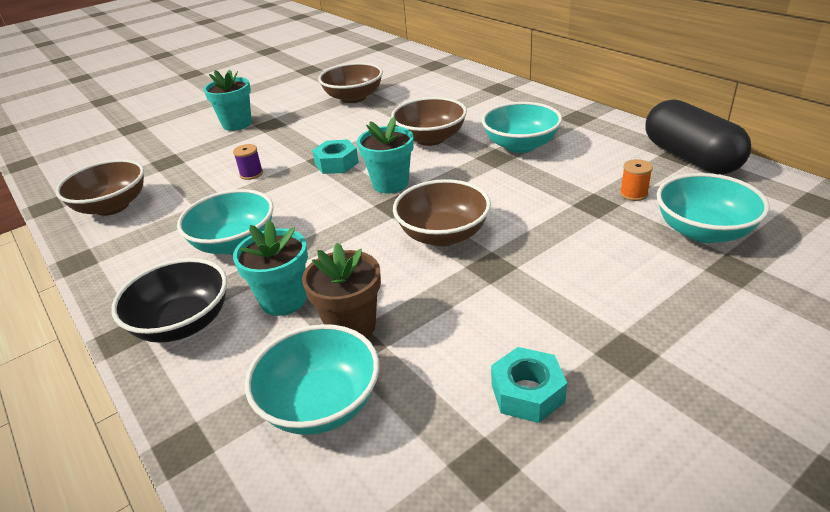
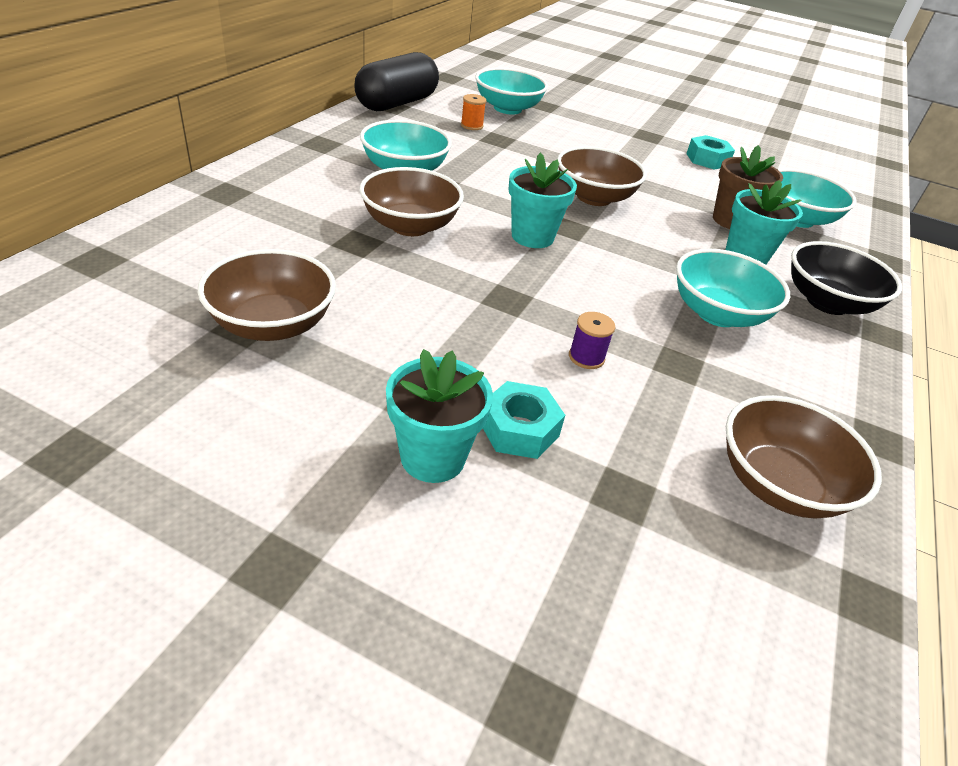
camera: 125 degrees left, 5 degrees up
turquoise nut [312,139,359,174] -> turquoise nut moved to [483,381,565,459]

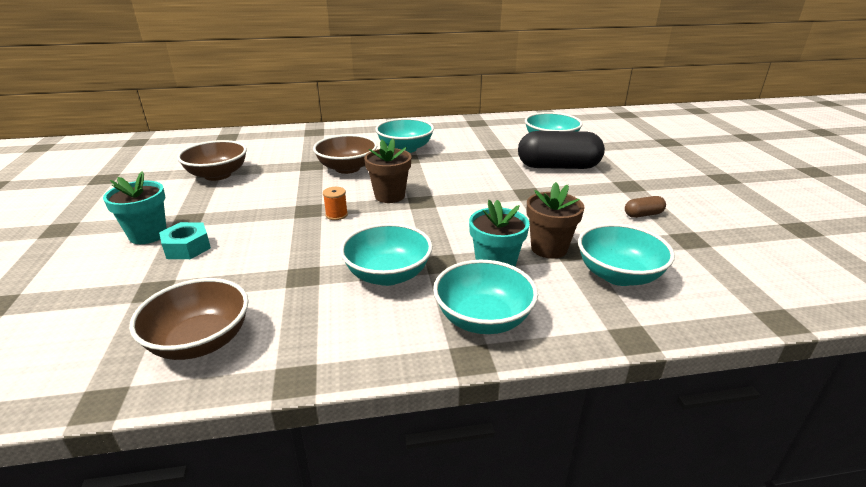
camera: 60 degrees right, 10 degrees down
black capsule [354,52,439,111] -> black capsule moved to [518,131,605,169]
orange spool [461,94,486,130] -> orange spool moved to [323,187,348,220]
turquoise flower pot [508,152,577,248] -> brown flower pot [364,139,412,203]
brown bowl [557,146,647,206] -> none
purple spool [569,312,615,369] -> none
turquoise nut [686,135,735,170] -> brown capsule [625,196,666,218]
black bowl [791,241,902,315] -> turquoise bowl [433,260,538,334]

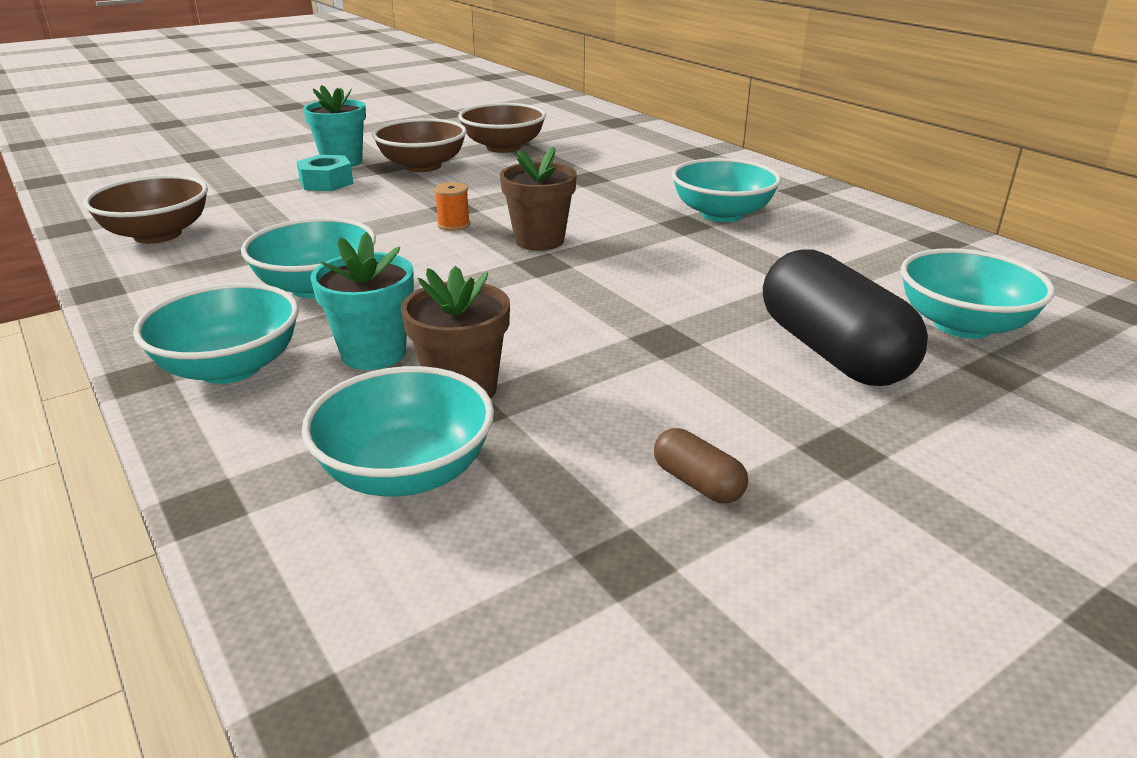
camera: 65 degrees right, 0 degrees up
brown bowl [313,134,377,174] -> brown bowl moved to [372,118,467,172]

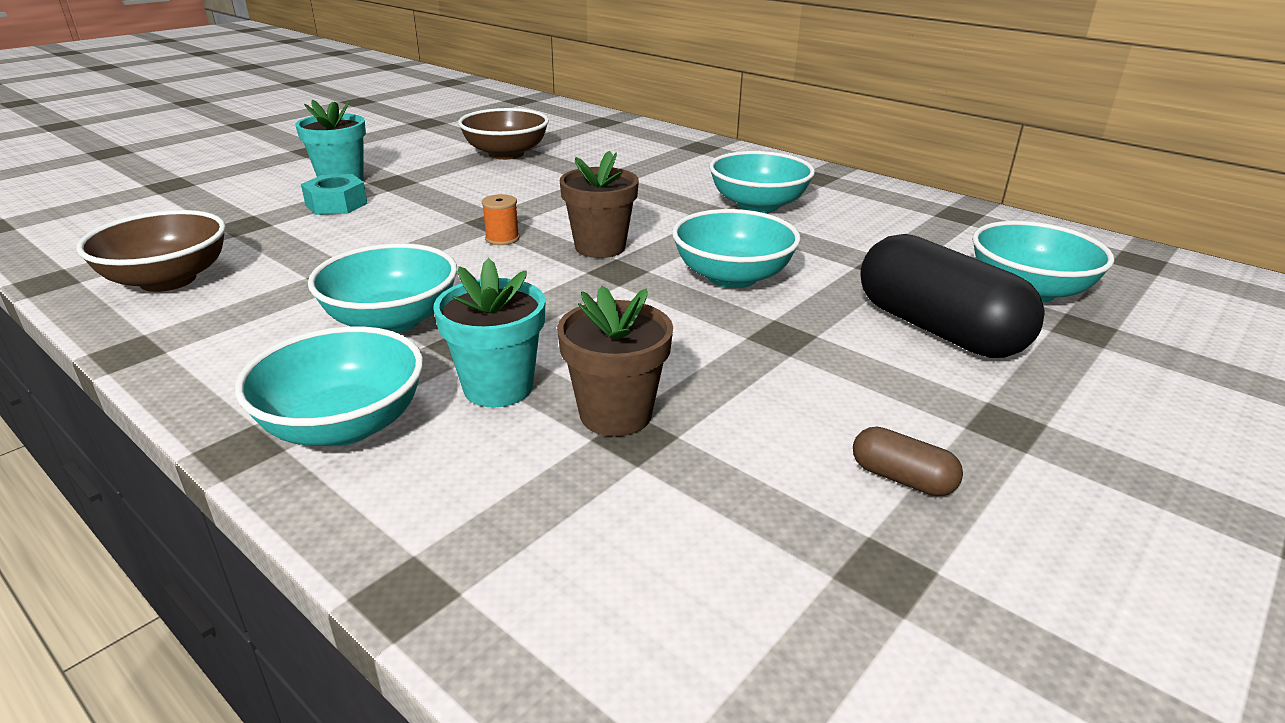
camera: 15 degrees left, 0 degrees up
turquoise bowl [302,366,494,497] -> turquoise bowl moved to [672,209,801,288]
brown bowl [372,118,467,172] -> none

